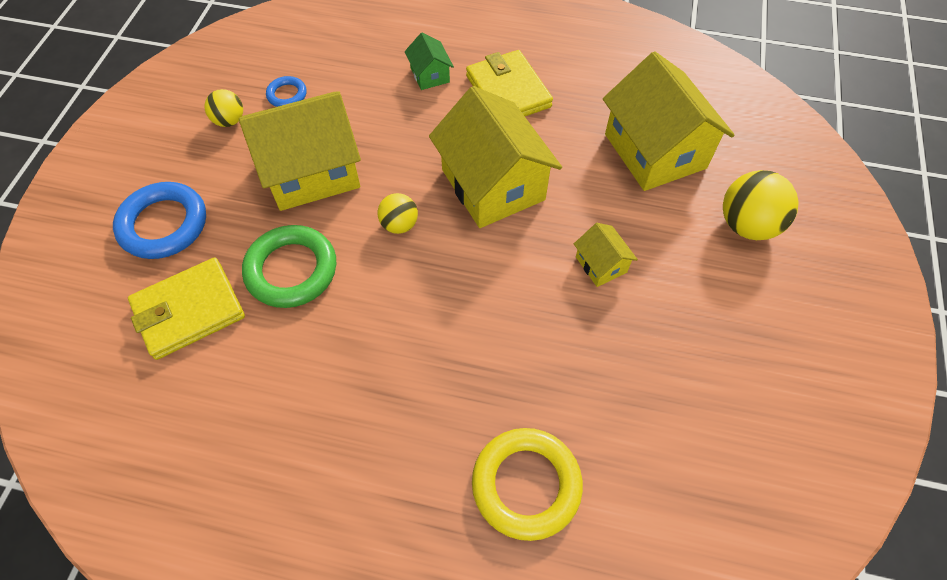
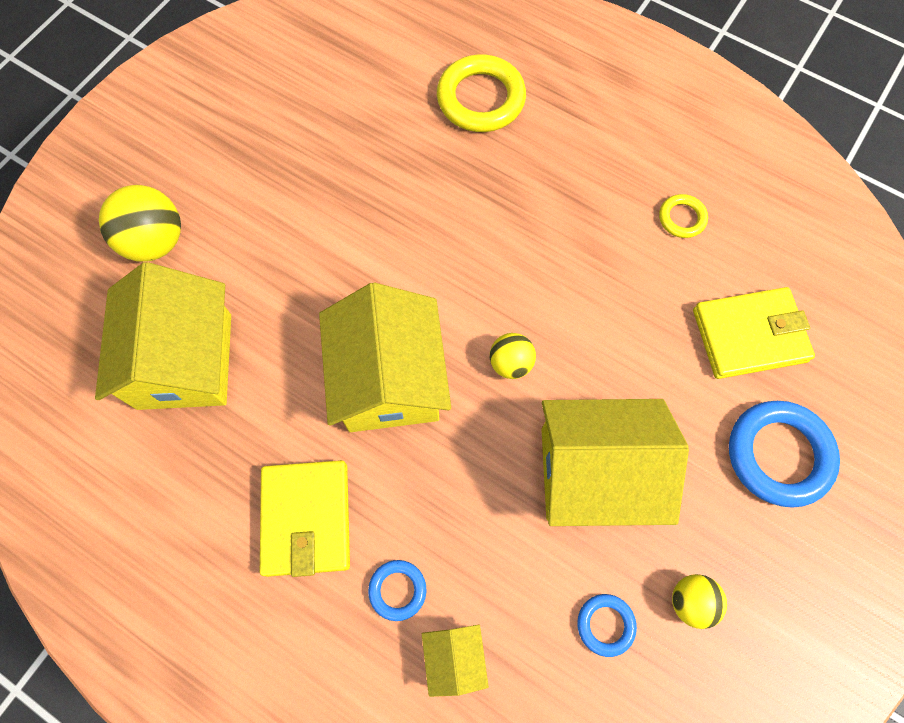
camera: 160 degrees left, 10 degrees up
green ring [242,225,336,308] -> none
green house [405,32,454,90] -> blue ring [368,560,426,621]
yellow house [574,223,638,287] -> yellow house moved to [422,625,489,697]
none -> yellow ring [659,194,708,238]

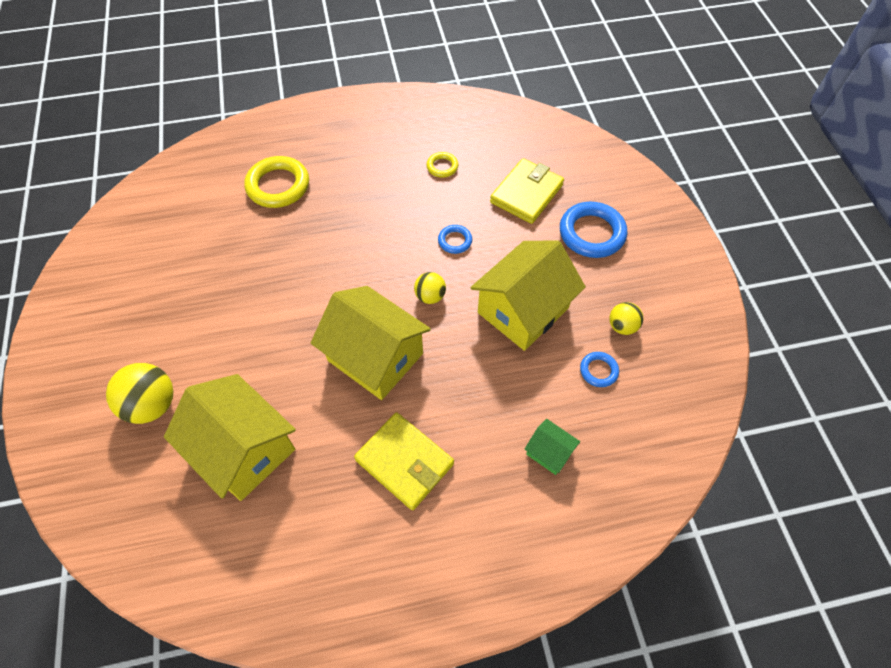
camera: 45 degrees left, 10 degrees down
blue ring [368,560,426,621] -> blue ring moved to [438,225,472,254]
yellow house [422,625,489,697] -> green house [525,419,580,475]

